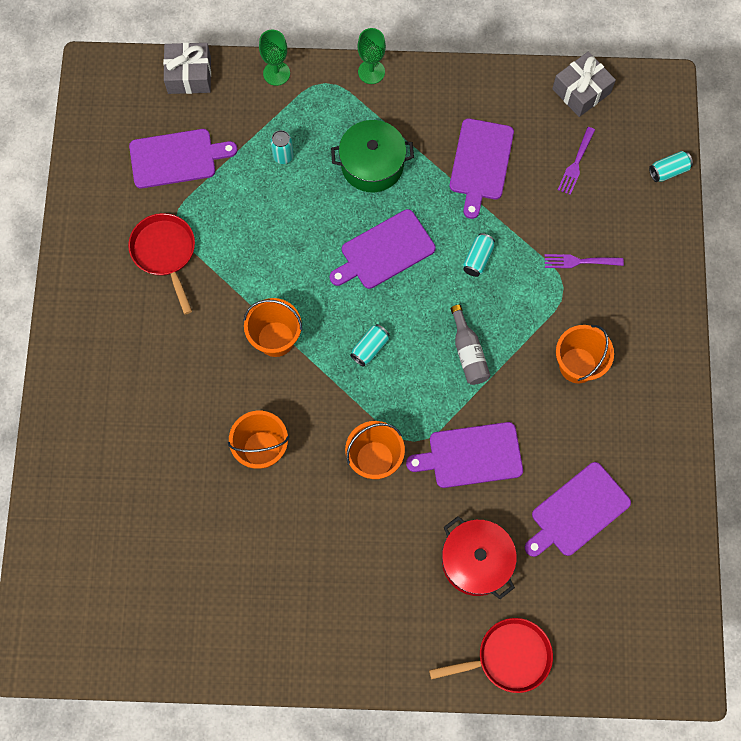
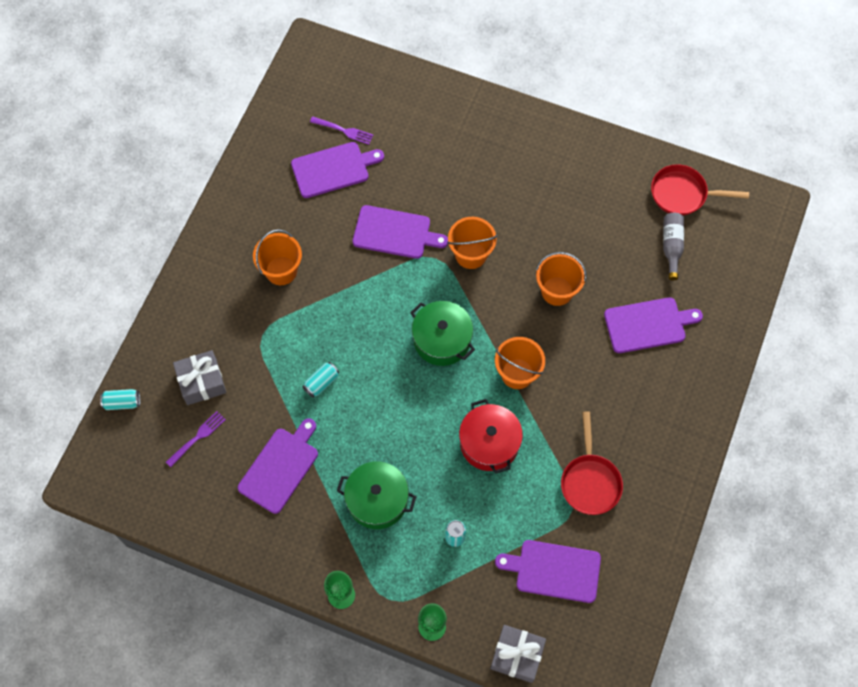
camera: 160 degrees left, 5 degrees down
purple cutting board [330,209,436,289] -> purple cutting board moved to [604,298,703,353]
turquoise can [350,324,390,367] -> green pot [410,301,475,366]
red pan [429,618,553,693] -> red pan moved to [651,164,749,216]
red pot [442,516,517,599] -> red pot moved to [459,399,523,474]
grey bottle [451,305,490,385] -> grey bottle moved to [663,213,684,280]
purple fork [545,254,624,268] -> purple fork moved to [310,116,373,145]
grey gift [552,52,616,117] -> grey gift moved to [173,350,226,405]

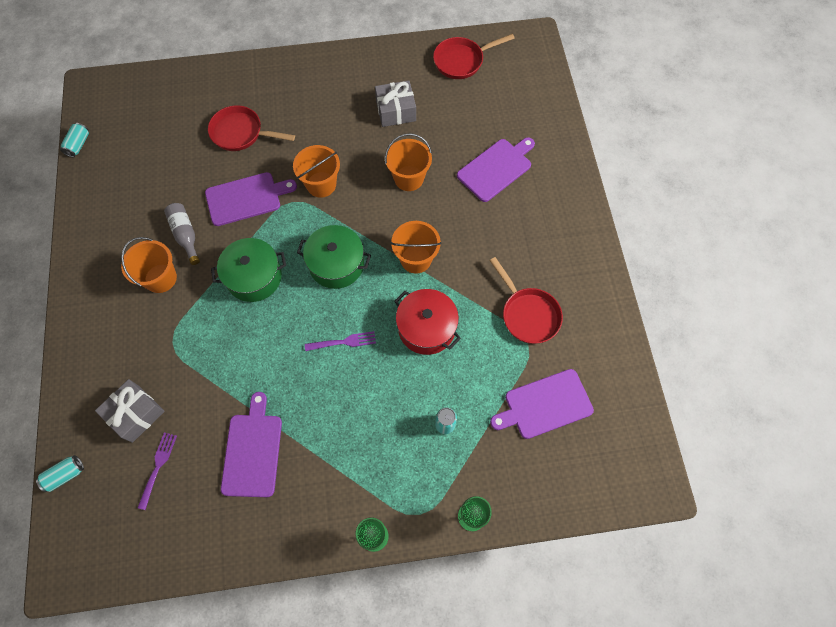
camera: 30 degrees left, 0 degrees up
purple cutting board [291,142,384,198] -> none
turquoise can [302,362,339,398] -> turquoise can moved to [60,123,89,157]
purple fork [310,116,373,145] -> purple fork moved to [305,331,376,351]
green pot [337,461,417,529] -> green pot moved to [211,238,286,302]
grey gift [490,625,546,683] -> grey gift moved to [375,80,416,127]
grey bottle [663,213,684,280] -> grey bottle moved to [164,203,200,265]
none -> red pan [208,105,295,151]

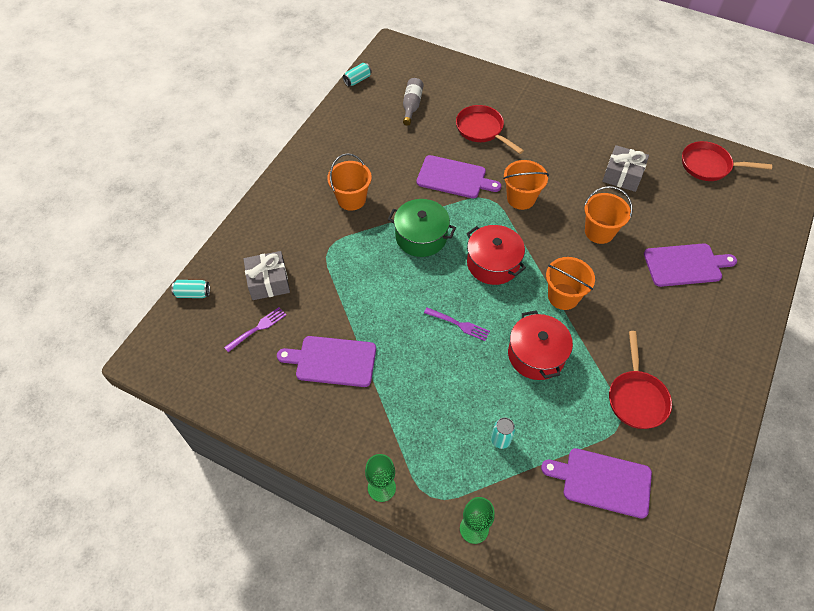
camera: 35 degrees right, 10 degrees down
grey bottle [164,203,200,265] -> grey bottle moved to [403,78,424,126]
purple cutting board [221,392,282,497] -> purple cutting board turned 120 degrees counterclockwise [277,336,376,387]
green pot [297,225,371,289] -> red pot [466,225,526,285]

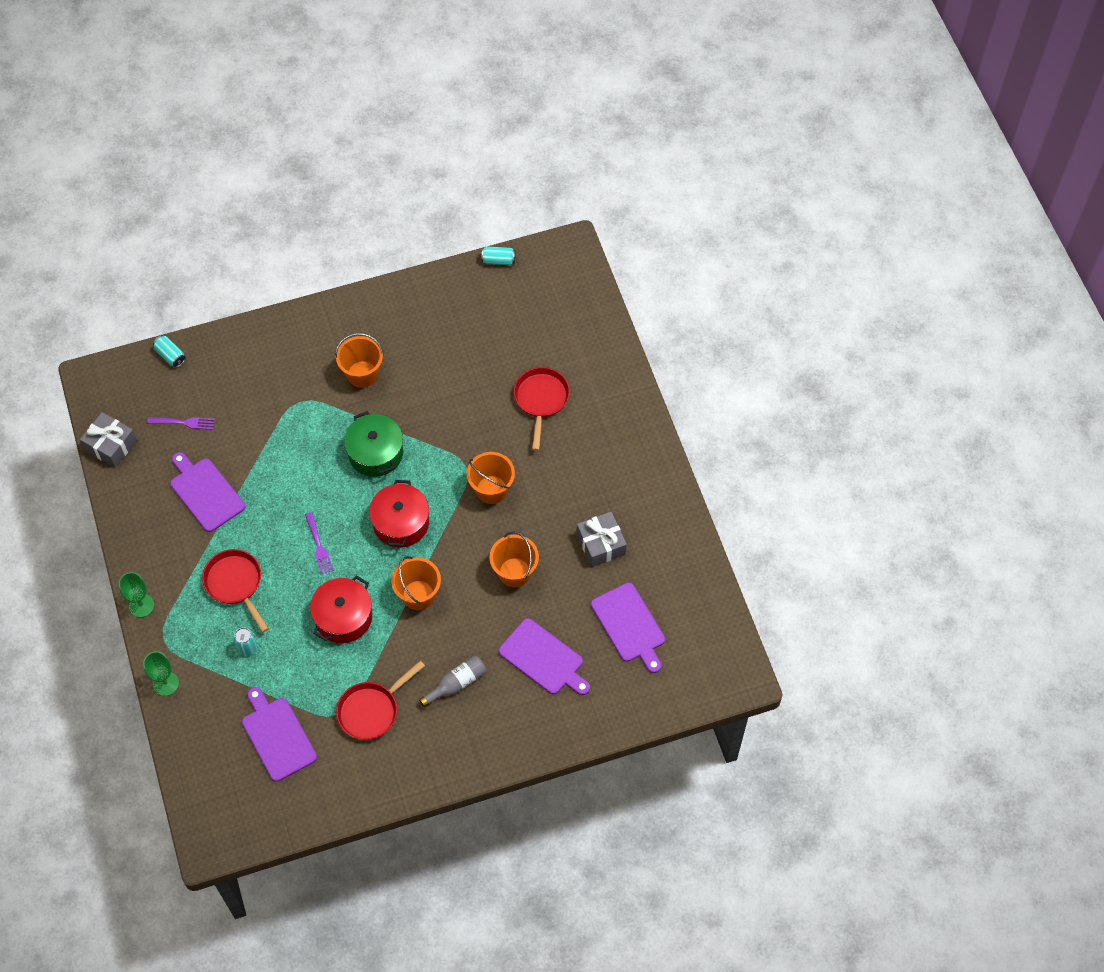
camera: 45 degrees right, 5 degrees up
grey gift [244,251,290,300] -> grey gift moved to [80,412,137,468]
grey bottle [403,78,424,126] -> grey bottle moved to [419,655,486,707]
purple cutting board [416,155,501,198] -> purple cutting board moved to [591,582,665,673]
red pan [682,141,772,181] -> red pan moved to [202,549,269,632]

